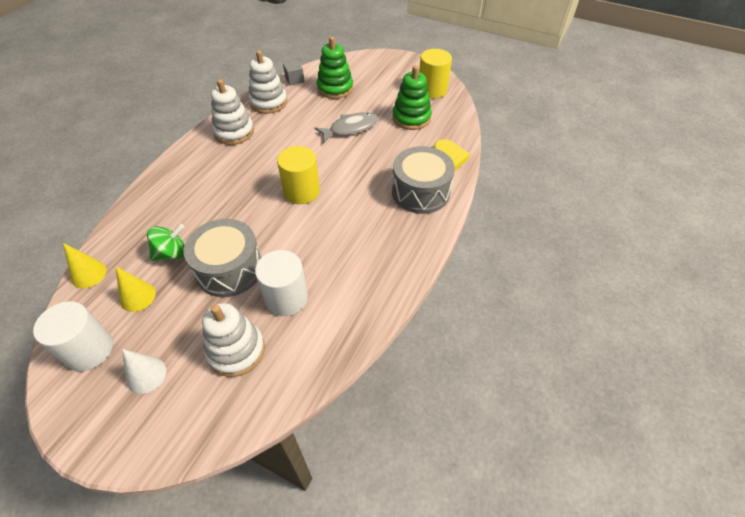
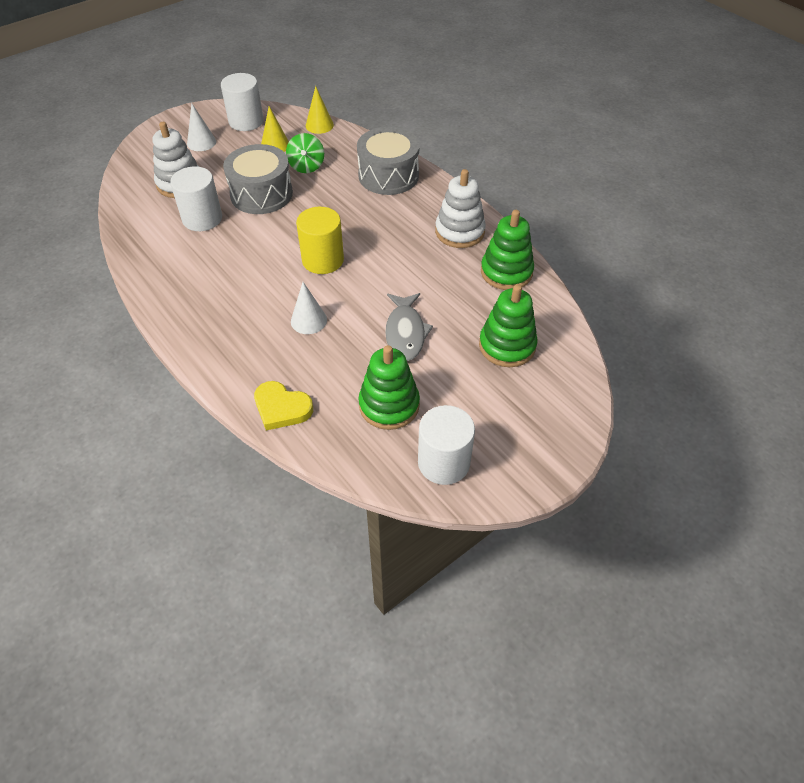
camera: 115 degrees right, 0 degrees up
white stacking toy [248,50,287,114] -> green stacking toy [481,210,534,290]
grey cube [283,60,304,85] -> none
grey drum [392,146,455,214] -> grey drum moved to [357,127,420,195]
yellow cylinder [419,49,452,98] -> white cylinder [418,405,475,485]
none -> white cone [291,282,327,334]

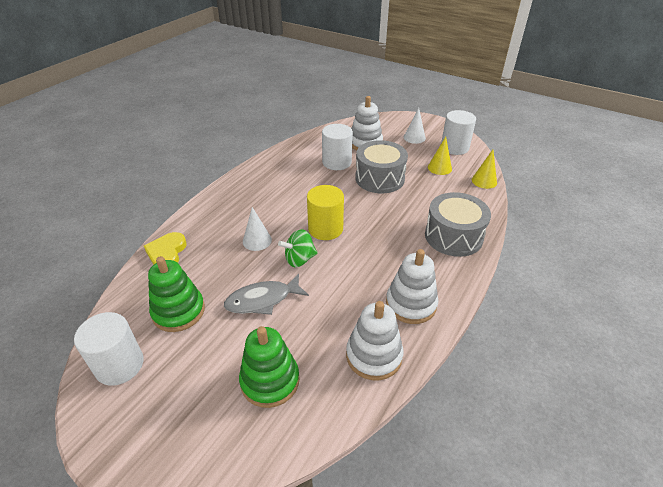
camera: 70 degrees right, 10 degrees down
green spinning top [286,133,324,173] -> green spinning top moved to [278,229,318,267]
green stacking toy [481,210,534,290] -> white stacking toy [346,301,403,380]

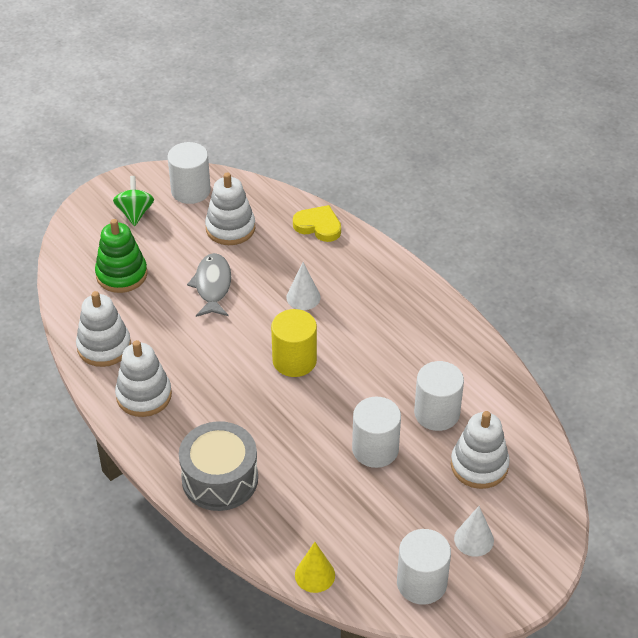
camera: 110 degrees right, 5 degrees up
green stacking toy [148,256,205,332] -> white stacking toy [205,173,255,245]
green spinning top [278,229,318,267] -> green spinning top moved to [113,176,154,226]
grey drum [355,140,408,193] -> white cylinder [352,397,401,468]
yellow cone [428,137,452,175] -> none

